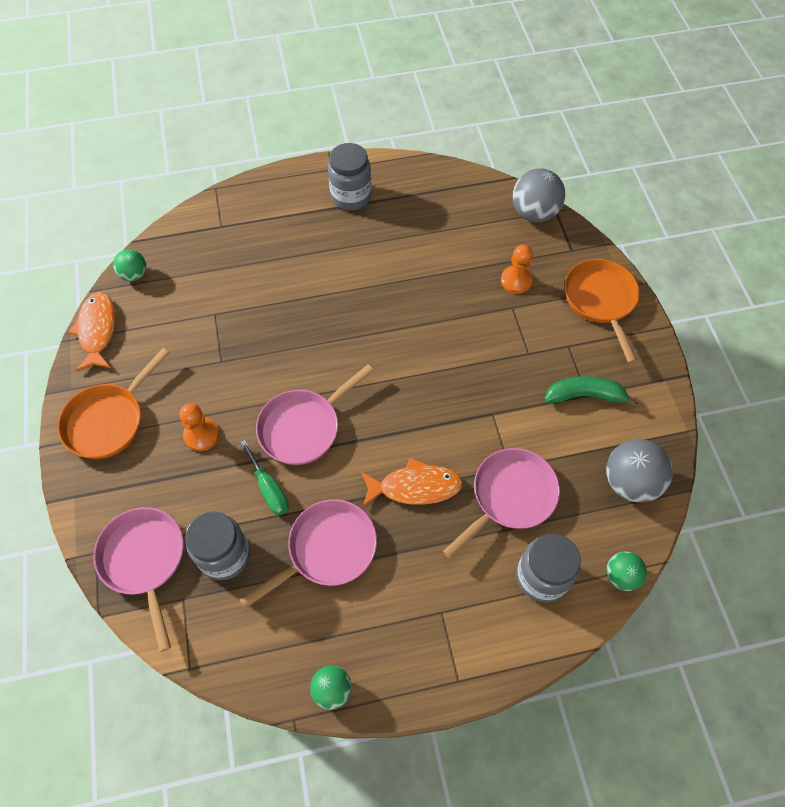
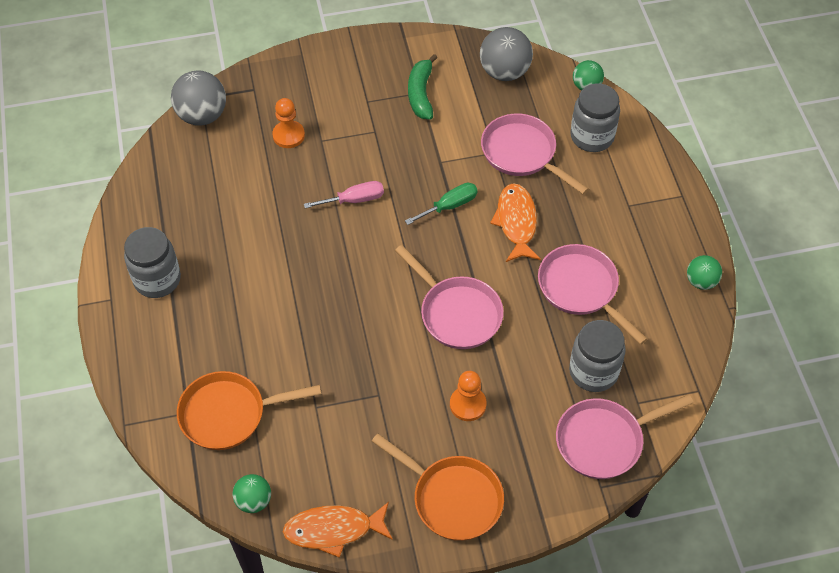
camera: 90 degrees left, 5 degrees down
green screwdriver [240,440,289,515] -> green screwdriver moved to [405,183,478,225]
orange pan [564,259,640,363] -> orange pan moved to [177,371,321,450]
none -> pink screwdriver [304,181,384,208]

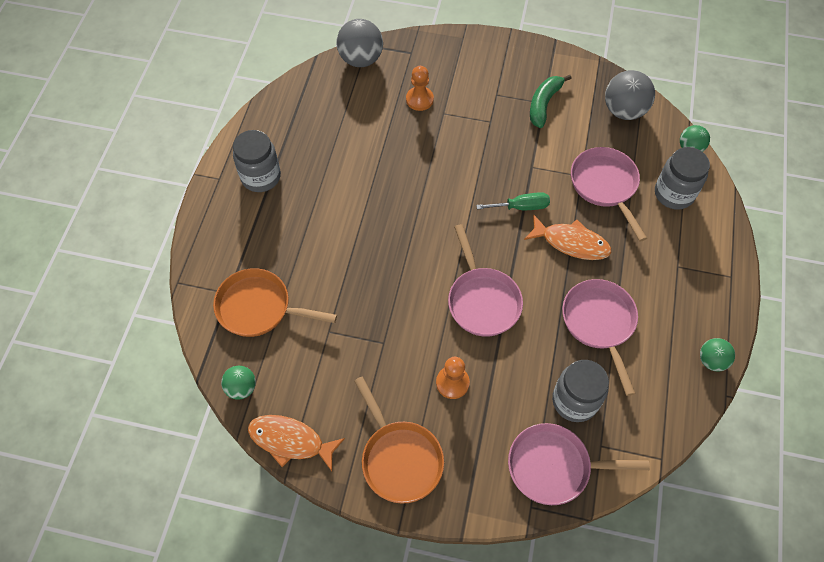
camera: 25 degrees right, 5 degrees up
pink screwdriver [304,181,384,208] -> none
orange fish [490,183,541,262] -> orange fish turned 90 degrees clockwise [524,214,611,260]

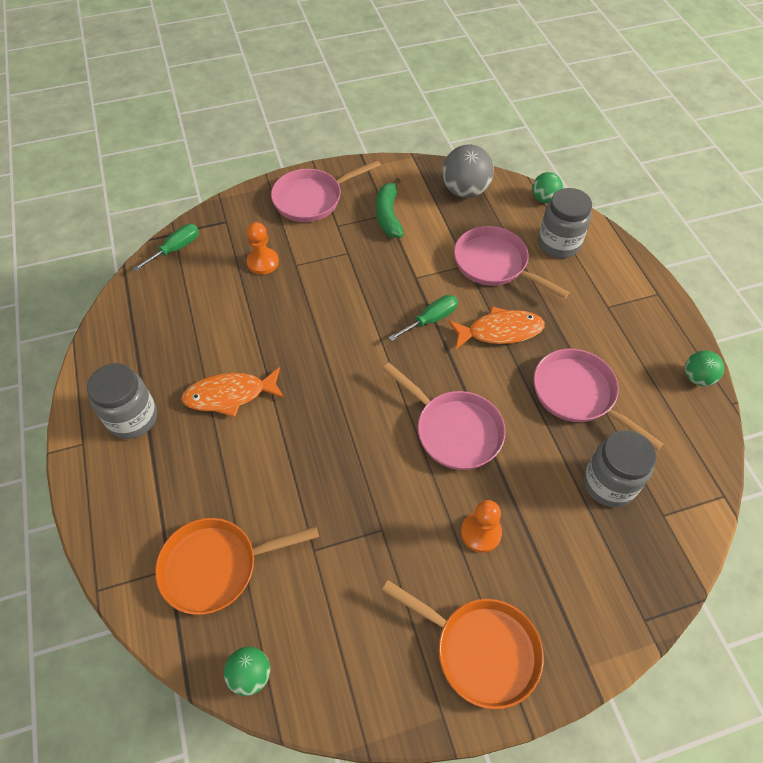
camera: 30 degrees left, 5 degrees down
orange fish [248,415,345,471] -> orange fish moved to [181,367,285,417]
grey ball [336,19,383,67] -> green screwdriver [133,224,199,272]
pink pan [508,423,650,505] -> pink pan moved to [271,160,381,222]

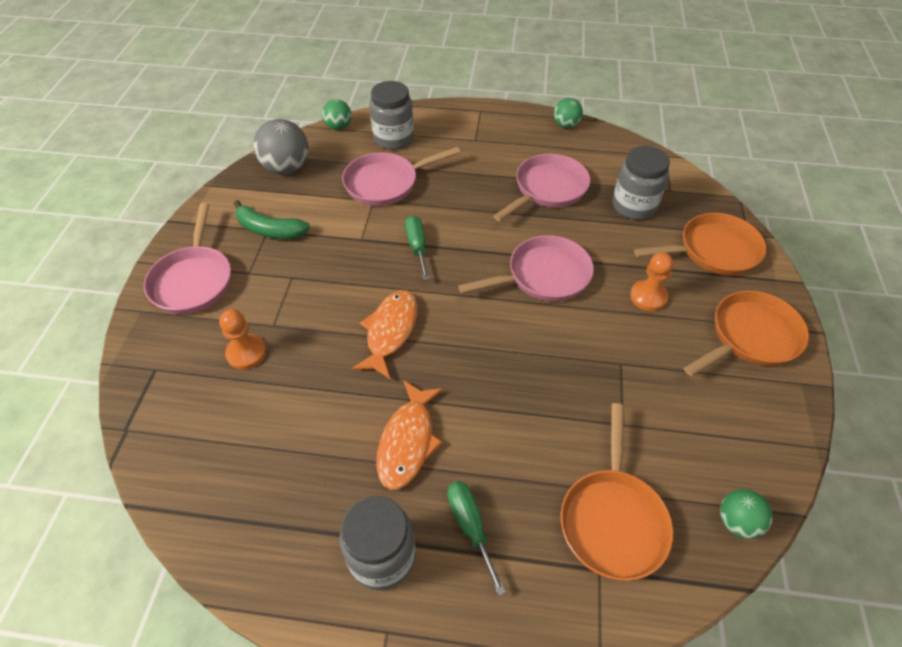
camera: 65 degrees left, 5 degrees down
green screwdriver [133,224,199,272] -> green screwdriver moved to [447,481,506,596]
orange fish [448,306,545,349] -> orange fish moved to [352,290,418,380]
pink pan [533,349,664,451] -> pink pan turned 150 degrees clockwise [493,154,590,221]
none -> orange pan [634,213,767,275]

